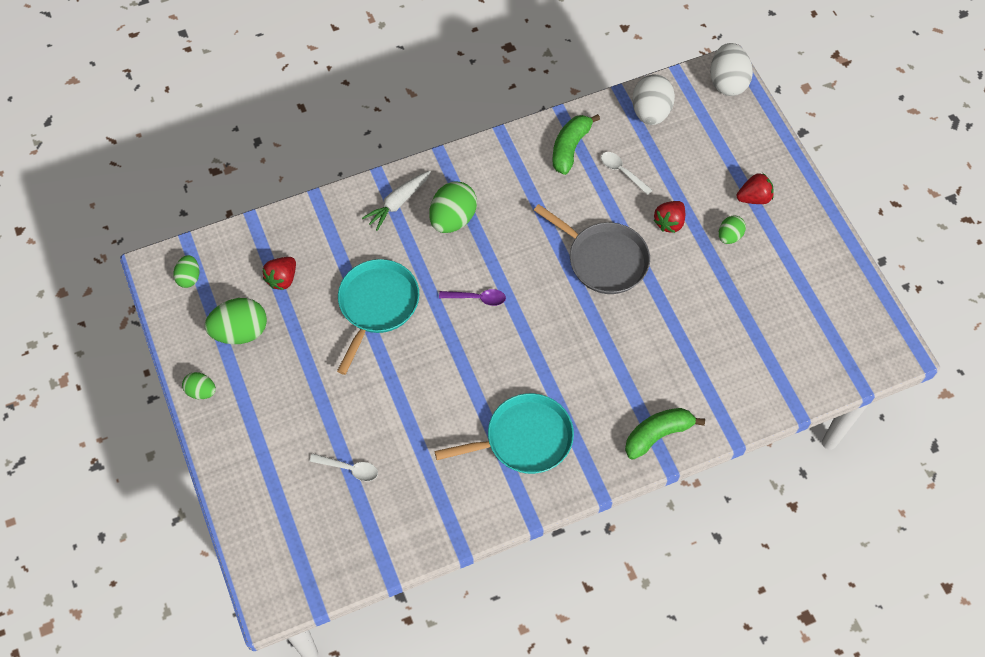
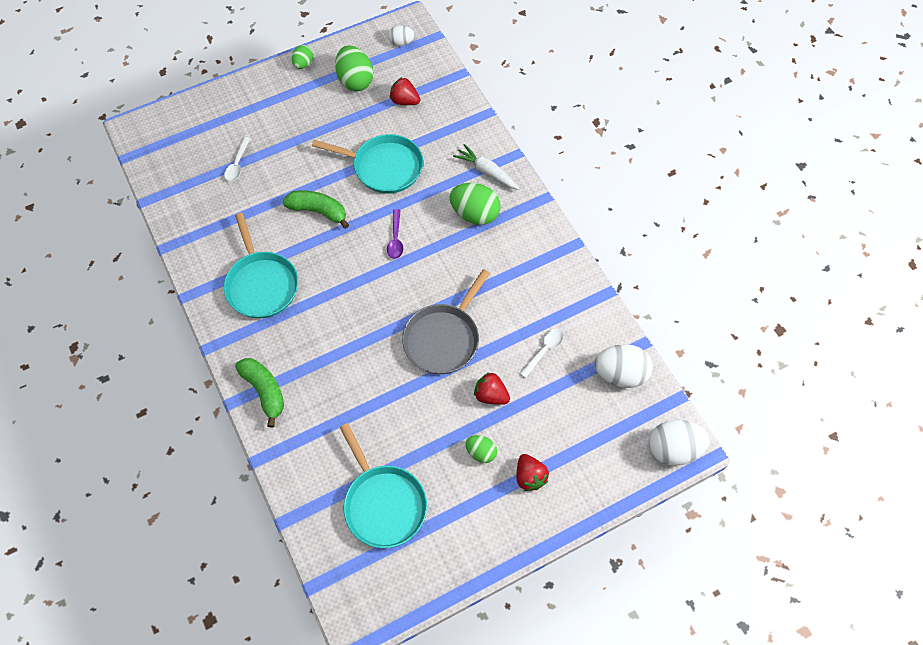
camera: 85 degrees right, 0 degrees up
green egg [173,255,199,288] -> white egg [388,25,415,46]
green banana [552,114,600,175] -> green banana moved to [282,190,349,229]
none -> turquoise pan [340,423,427,548]

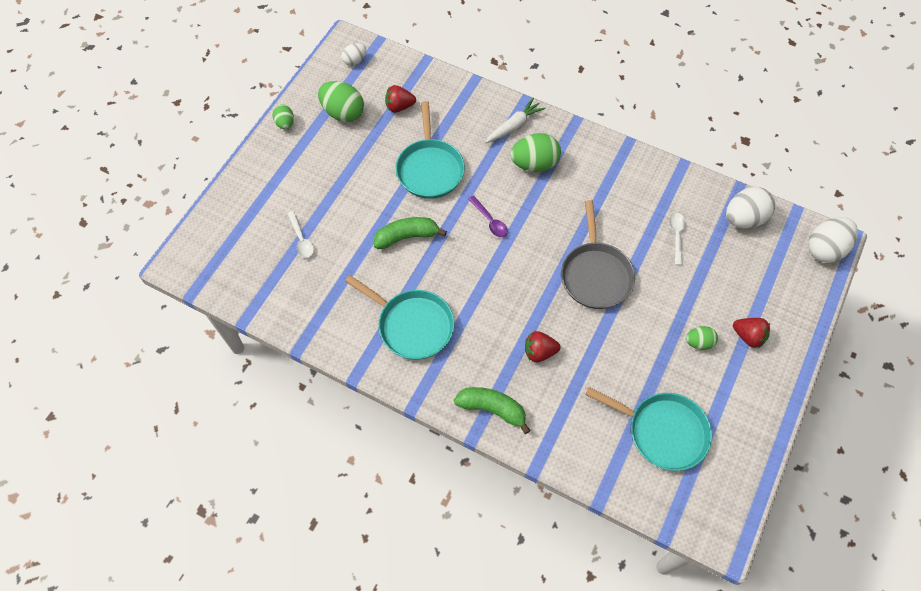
camera: 35 degrees left, 0 degrees up
turquoise pan [312,134,423,194] -> turquoise pan turned 105 degrees clockwise [396,101,465,199]
white carrot [453,144,519,190] -> white carrot turned 135 degrees clockwise [486,98,546,143]
red strawberry [474,372,510,405] -> red strawberry moved to [525,331,561,362]

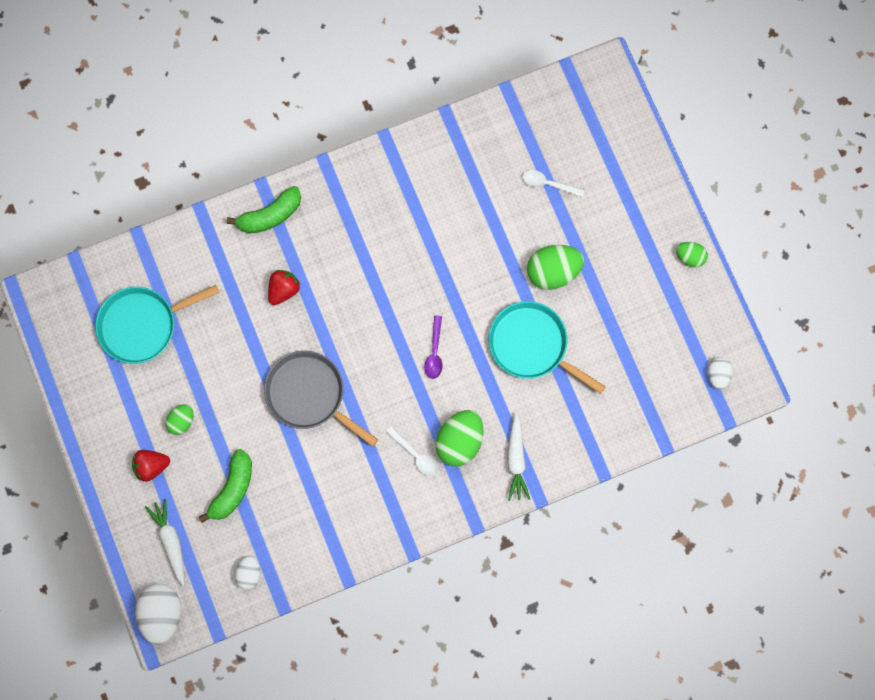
camera: 130 degrees right, 15 degrees up
green egg [318,81,364,122] -> green egg moved to [527,245,584,290]
turquoise pan [345,275,454,360] -> none
green banana [374,217,447,249] -> green banana moved to [199,449,252,523]
red strawberry [385,85,416,113] -> none
purple spoon [468,195,508,237] -> purple spoon turned 90 degrees counterclockwise [424,316,442,379]
white spoon [669,212,685,265] -> white spoon moved to [386,426,438,476]
white egg [726,187,775,229] -> white egg [235,556,260,590], size x0.56
none -> white carrot [145,498,185,586]

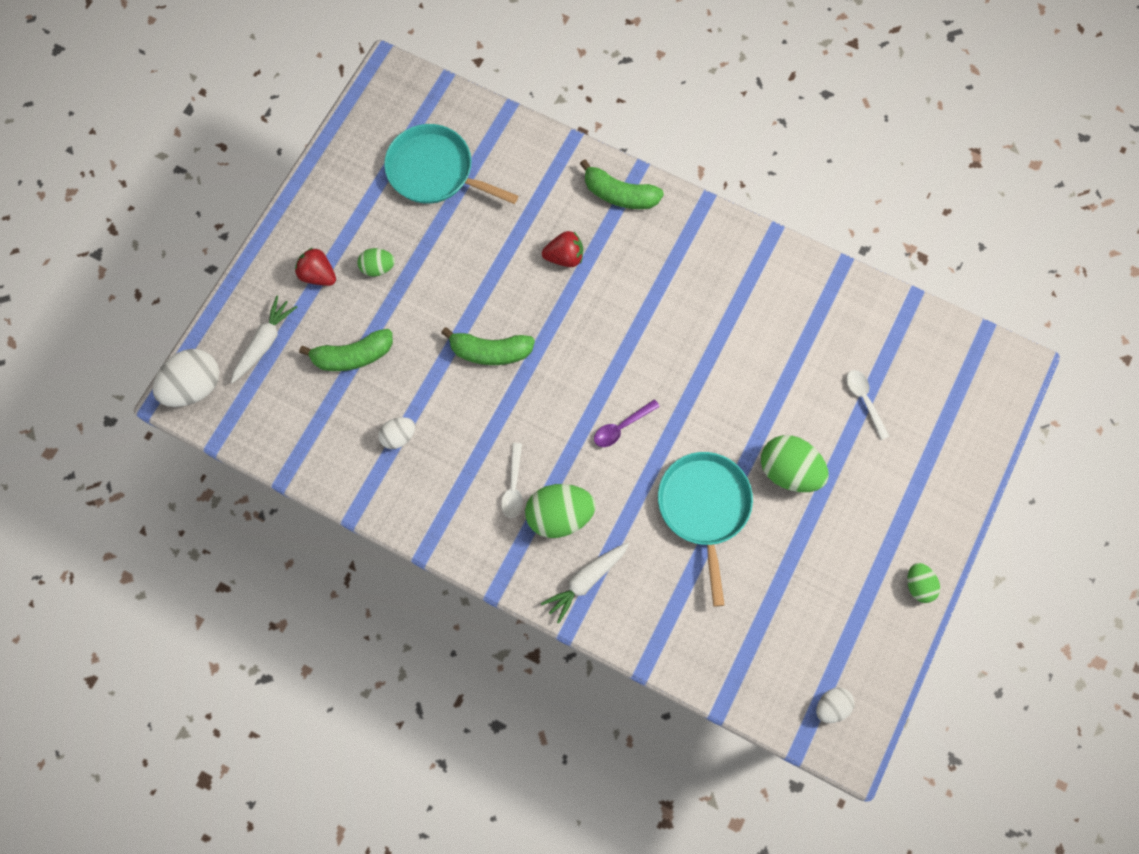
camera: 50 degrees right, 5 degrees down
white egg [235,556,260,590] -> white egg moved to [378,417,415,449]
grey pan [264,350,378,447] -> green banana [441,327,535,365]

